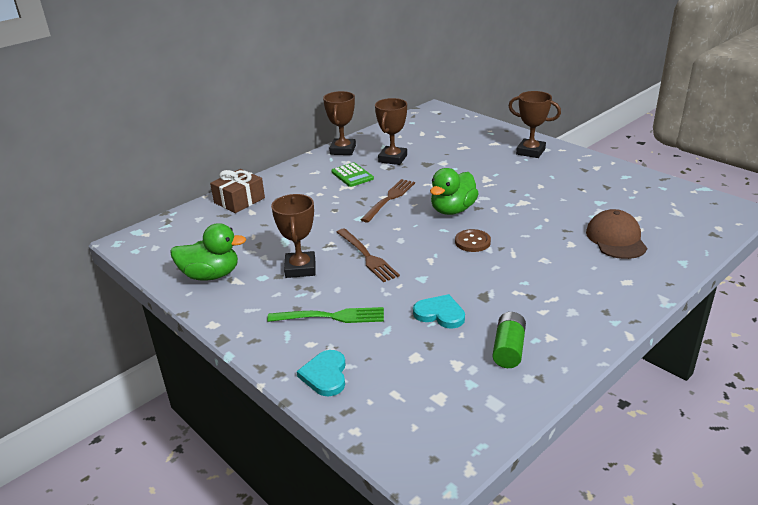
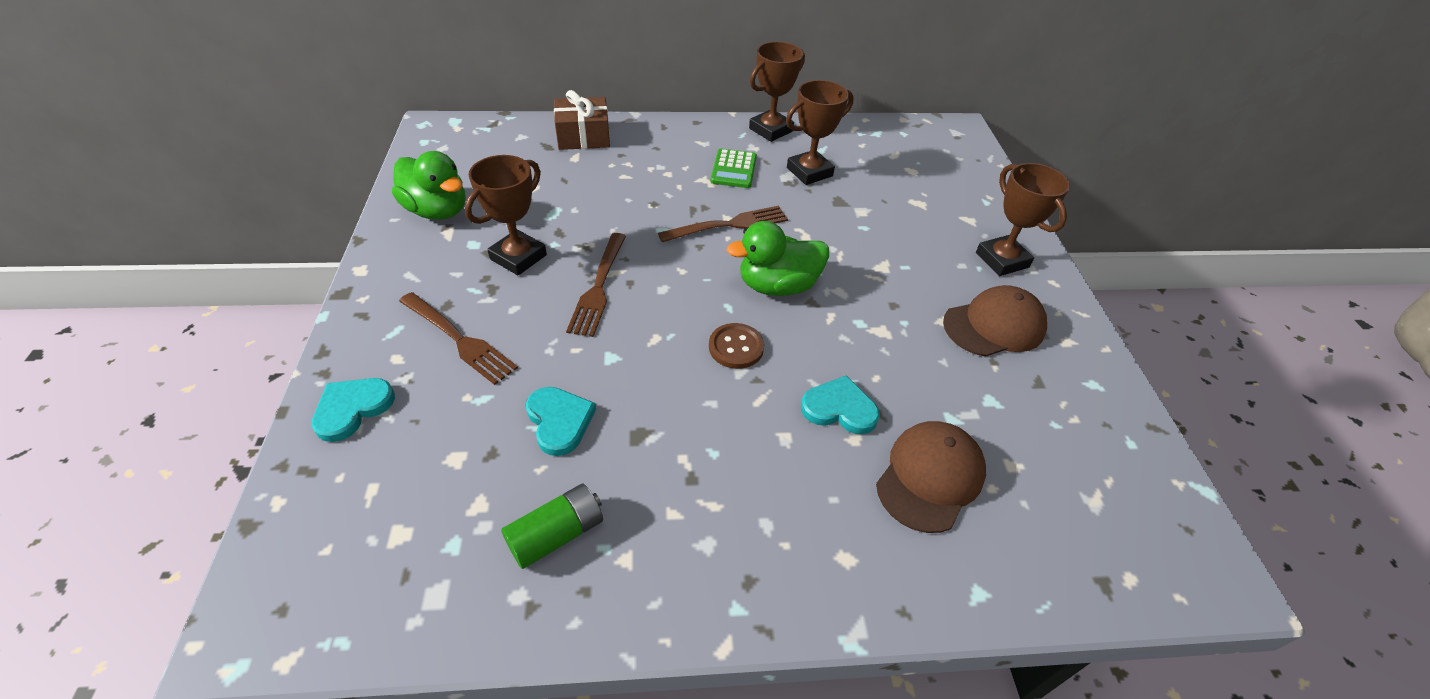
camera: 35 degrees right, 15 degrees up
green fork [267,307,384,323] -> brown fork [399,292,518,385]
none -> turquoise heart [801,375,880,434]
none -> brown cap [943,285,1047,357]

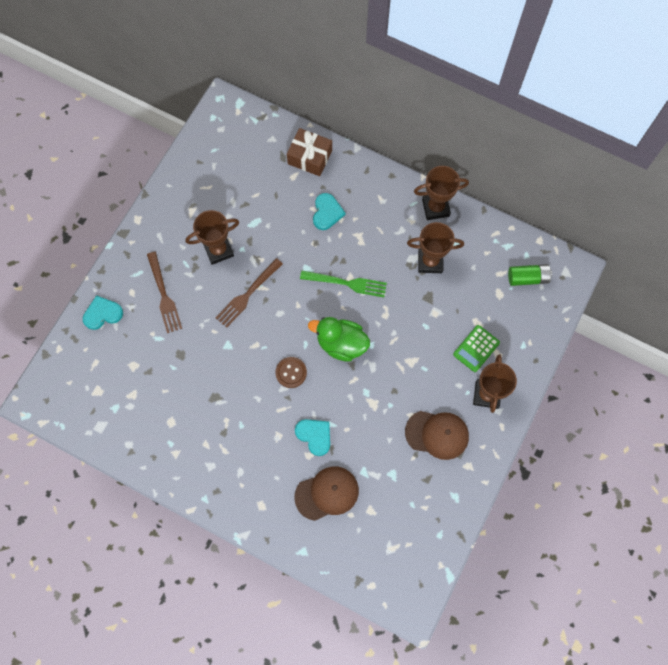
camera: 35 degrees right, 25 degrees up
green duck [392,151,466,220] -> none
green battery [501,483,603,569] -> green battery moved to [508,264,552,286]
turquoise heart [526,387,596,456] -> turquoise heart moved to [313,193,346,230]
brown fork [658,206,788,242] -> green fork [300,271,387,297]
green calculator [710,149,757,188] -> green calculator moved to [453,325,500,372]

